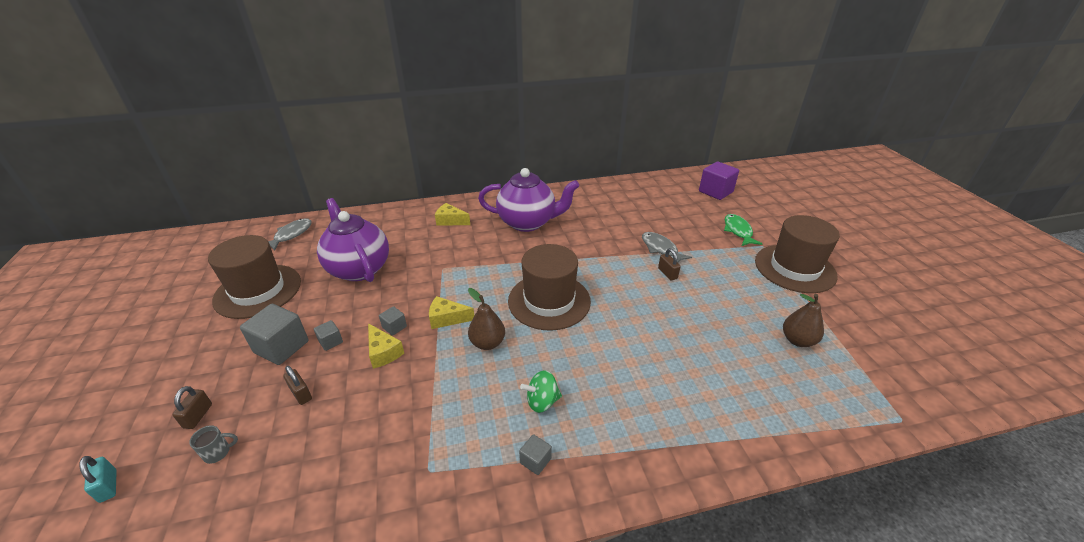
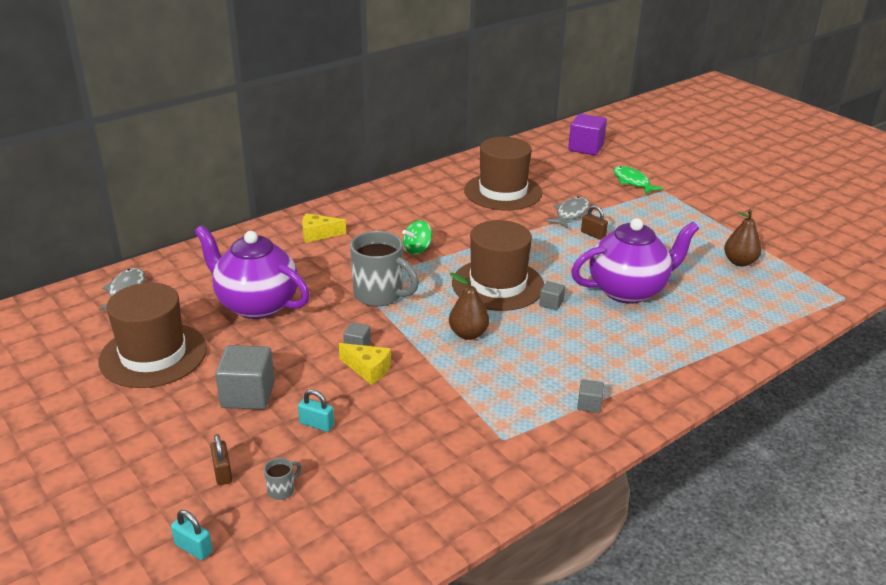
camera: 25 degrees left, 5 degrees down
brown padlock [283,366,312,405] -> turquoise padlock [298,389,334,432]
grey cube [314,320,343,351] -> grey cube moved to [539,281,565,311]
yellow cheese [429,296,474,329] -> none
purple teapot [478,168,579,232] -> purple teapot moved to [571,218,699,304]
green spinning top [520,370,562,413] -> green spinning top moved to [402,220,432,254]
grey fish [642,232,692,263] -> grey fish turned 90 degrees clockwise [546,197,590,228]
brown hat [755,215,840,293] -> brown hat moved to [464,137,542,210]
none -> grey mug [350,231,419,307]

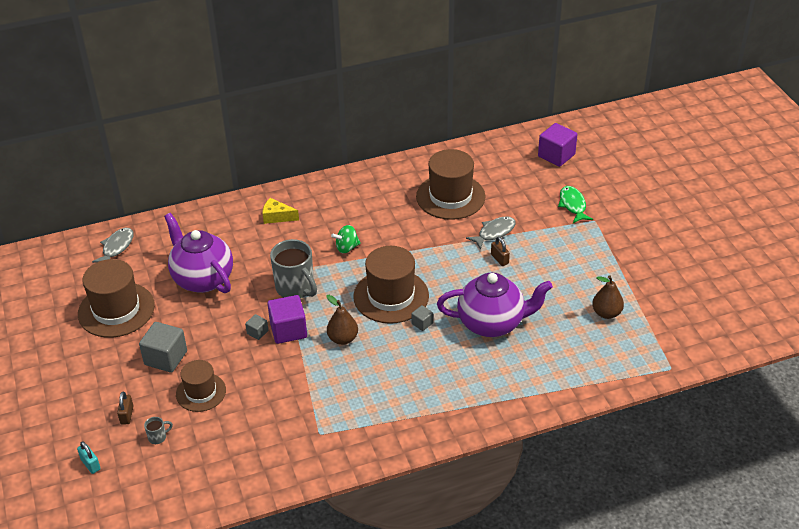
camera: 20 degrees right, 10 degrees up
turquoise padlock [298,389,334,432] -> brown hat [176,360,226,412]
yellow cheese [339,343,391,385] -> none
grey cube [577,379,604,413] -> none
none -> purple cube [267,295,307,344]

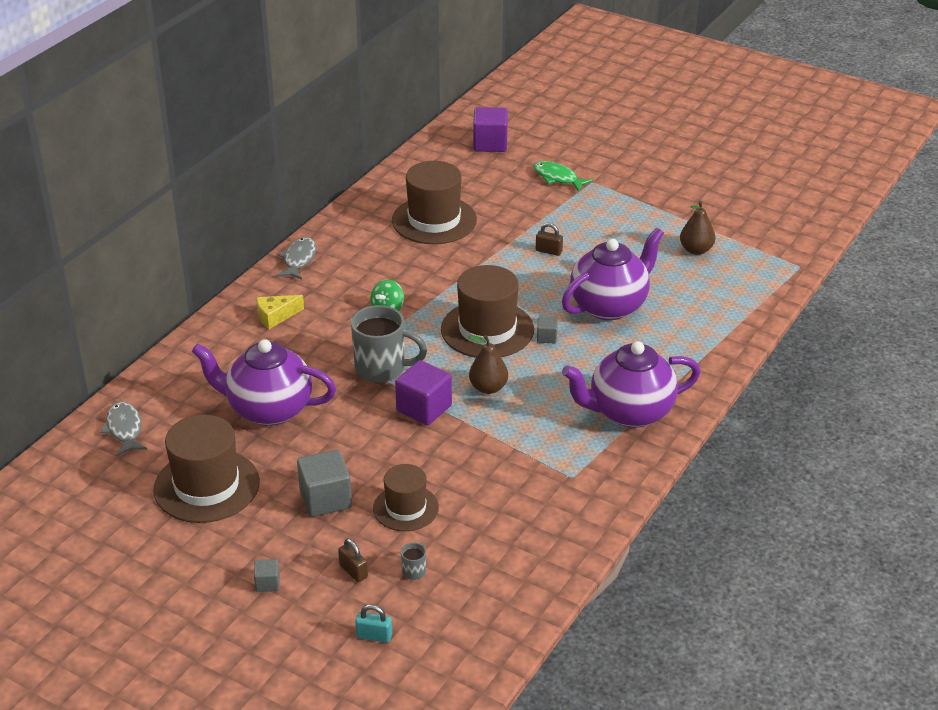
camera: 40 degrees left, 5 degrees down
grey cube [245,314,268,340] -> grey cube moved to [254,559,280,592]
grey fish [466,216,516,250] -> grey fish moved to [276,237,316,279]
none -> purple teapot [562,341,701,428]

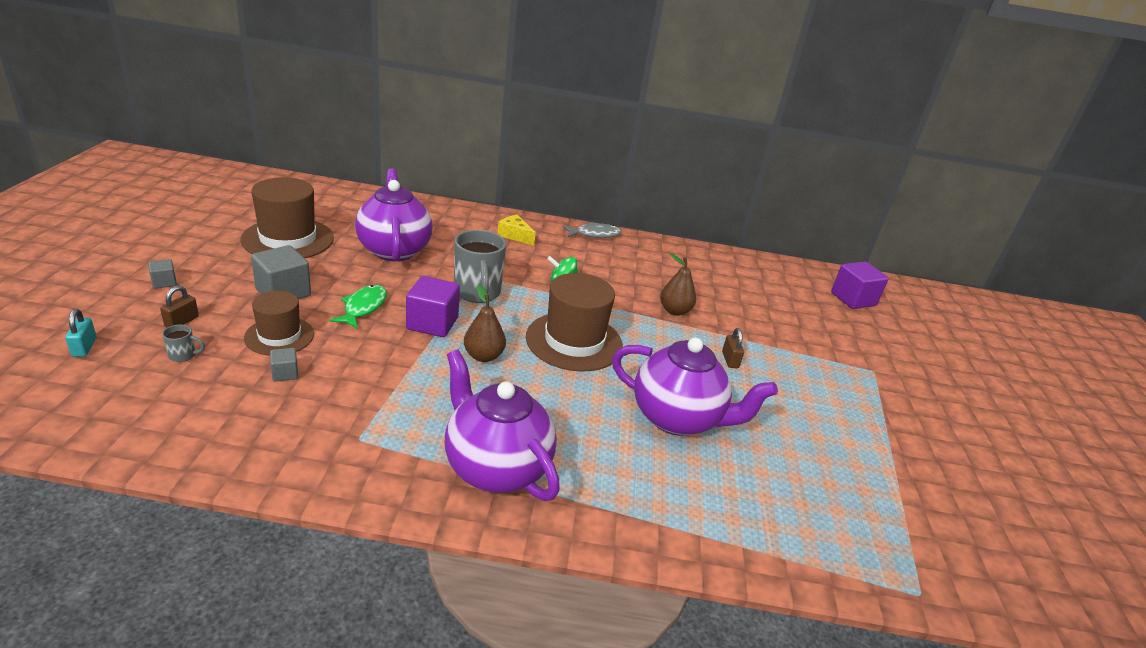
camera: 60 degrees right, 5 degrees down
grey fish [100,402,147,456] -> none
brown hat [392,161,477,244] -> none
green fish [534,161,593,192] -> green fish moved to [329,285,387,329]
grey cube [537,316,558,344] -> grey cube moved to [270,348,298,381]
brown pear [680,201,715,255] -> brown pear moved to [660,253,696,316]

